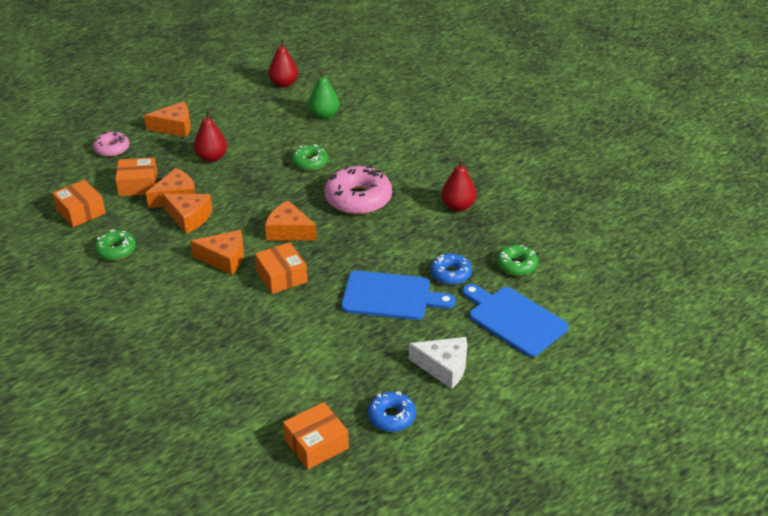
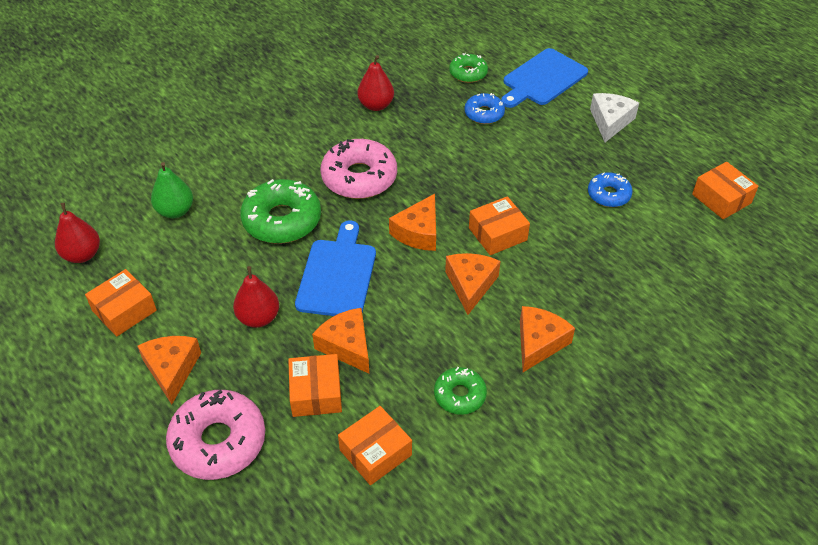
camera: 90 degrees left, 10 degrees up
pink donut [93,131,130,157] -> pink donut [166,390,265,480], size x1.77
orange cheese [162,193,213,233] -> orange cheese moved to [520,306,575,372]
green donut [292,144,328,171] -> green donut [240,179,321,244], size x1.77
blue cutting board [341,271,456,320] -> blue cutting board moved to [295,220,376,316]
blue donut [368,391,416,432] -> blue donut moved to [588,172,633,207]
none -> orange box [85,269,157,337]

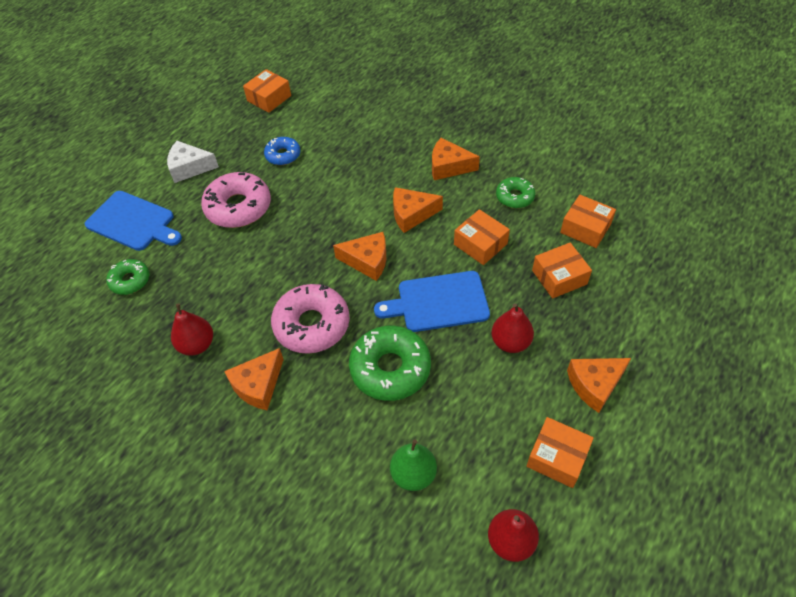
camera: 105 degrees left, 5 degrees up
pink donut [166,390,265,480] -> pink donut moved to [201,172,271,228]
orange cheese [312,308,369,373] -> orange cheese moved to [224,348,284,410]
blue donut [464,93,505,124] -> none
orange box [469,196,530,255] -> orange box moved to [454,209,510,265]

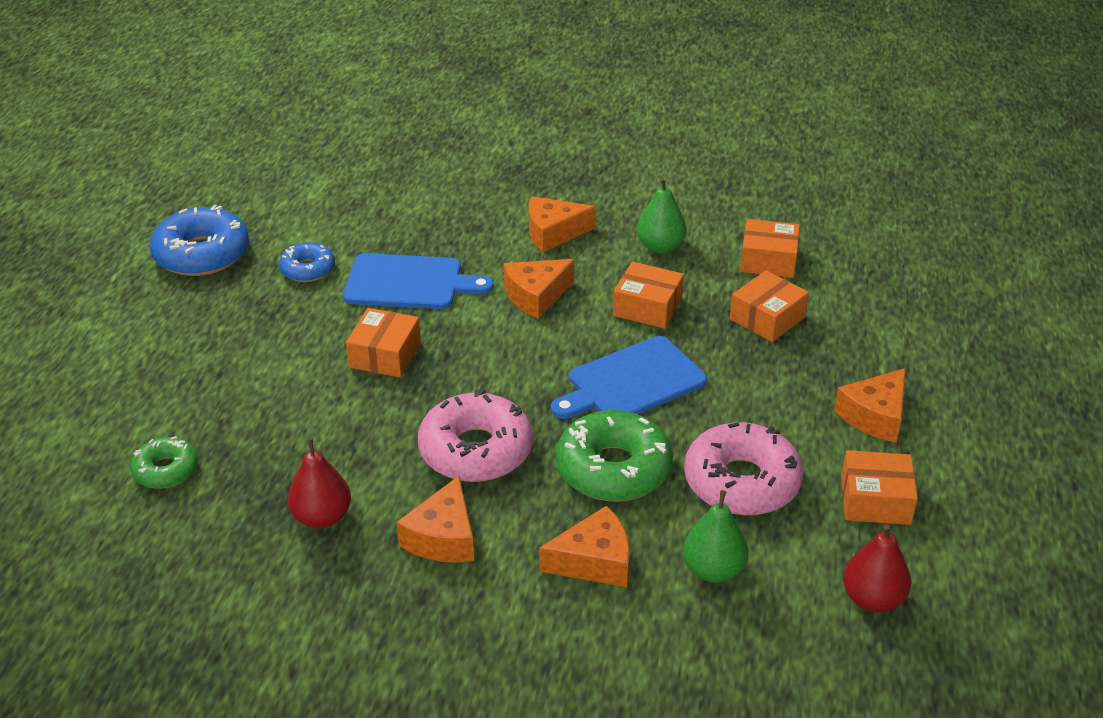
camera: 25 degrees left, 15 degrees down
blue cutting board [85,191,182,251] -> blue cutting board moved to [343,253,493,309]
white cheese [167,141,219,183] -> none
pink donut [201,172,271,228] -> pink donut moved to [684,422,803,515]
orange box [243,69,291,113] -> orange box moved to [346,308,421,377]
orange cheese [333,232,386,281] -> orange cheese moved to [539,506,630,587]
red pear [491,303,534,353] -> none
green donut [496,177,535,208] -> green pear [637,178,687,254]
none -> blue donut [150,205,249,276]

